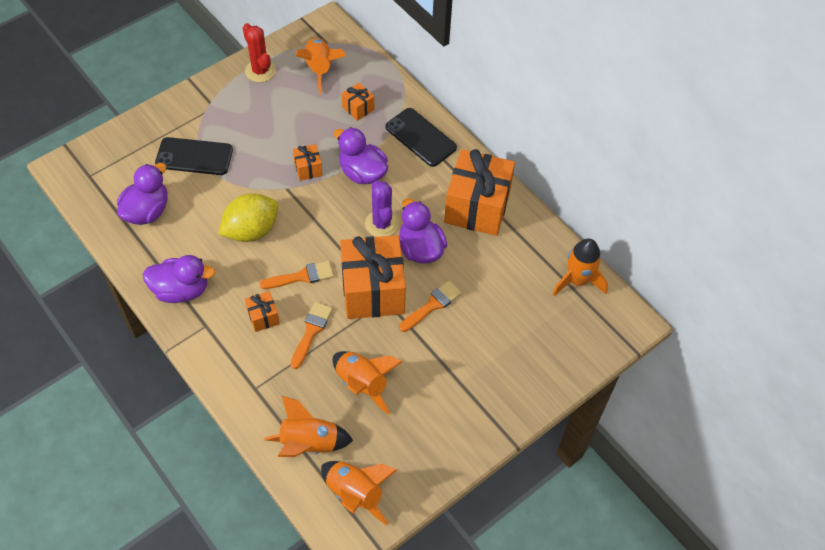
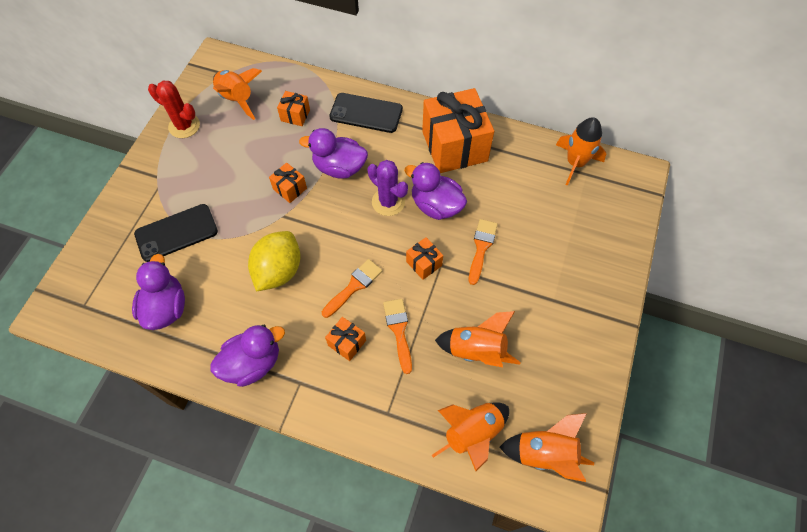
camera: 30 degrees left, 5 degrees up
orange gift [340,235,406,319] -> orange gift [406,237,443,280], size x0.44

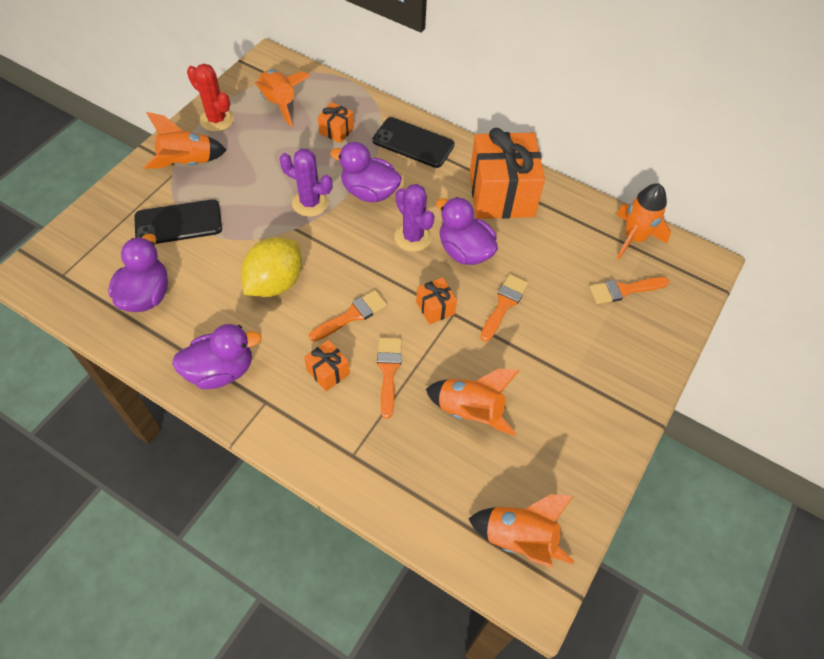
camera: 10 degrees right, 5 degrees down
orange gift [269,162,307,203] -> purple cactus [279,149,333,217]
orange rocket [432,402,509,471] -> orange rocket moved to [144,112,227,169]
none -> orange brush [589,277,669,304]

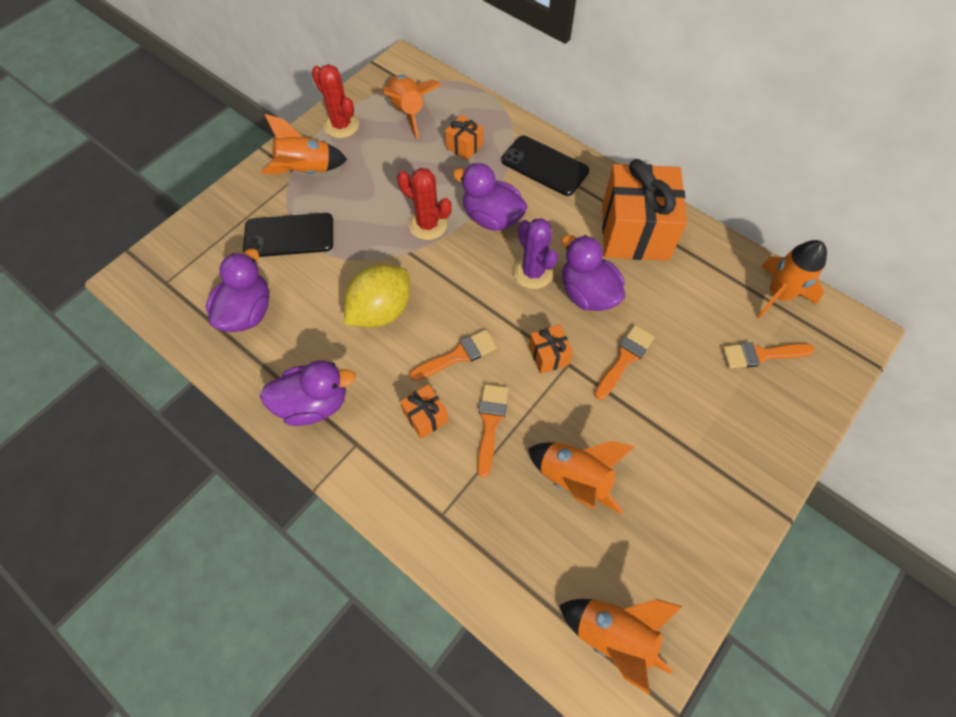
camera: 10 degrees right, 5 degrees up
purple cactus [279,149,333,217] -> red cactus [397,168,452,240]

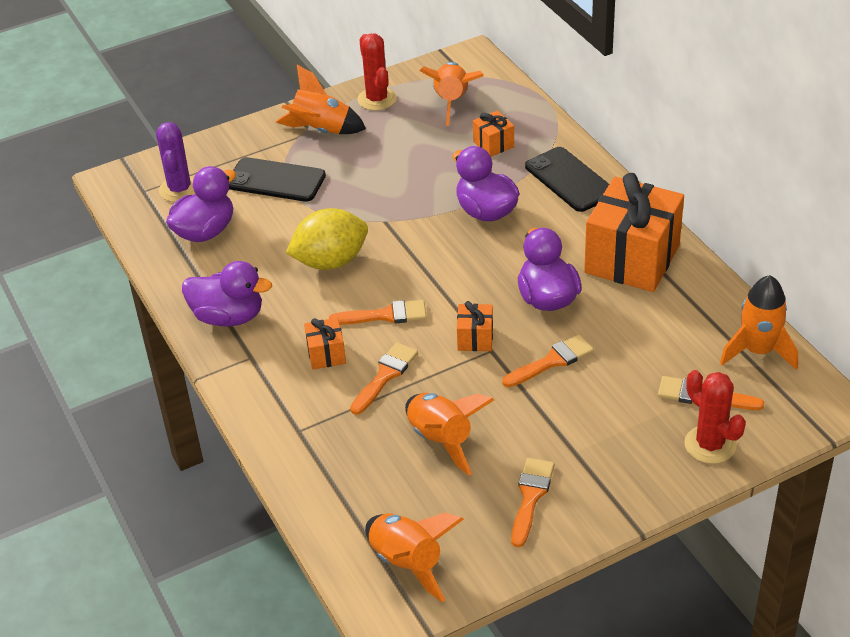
camera: 25 degrees right, 20 degrees down
red cactus [397,168,452,240] -> red cactus moved to [684,370,746,464]
purple cactus [513,218,558,289] -> purple cactus moved to [156,122,195,202]
none -> orange brush [511,458,554,547]

